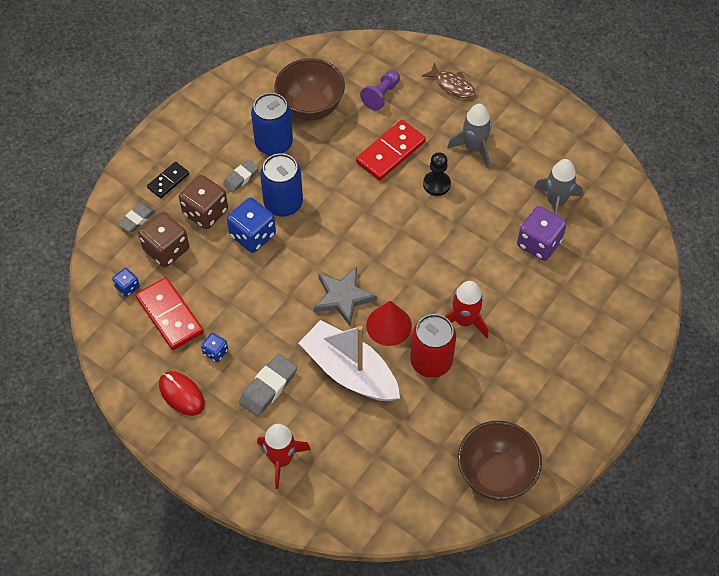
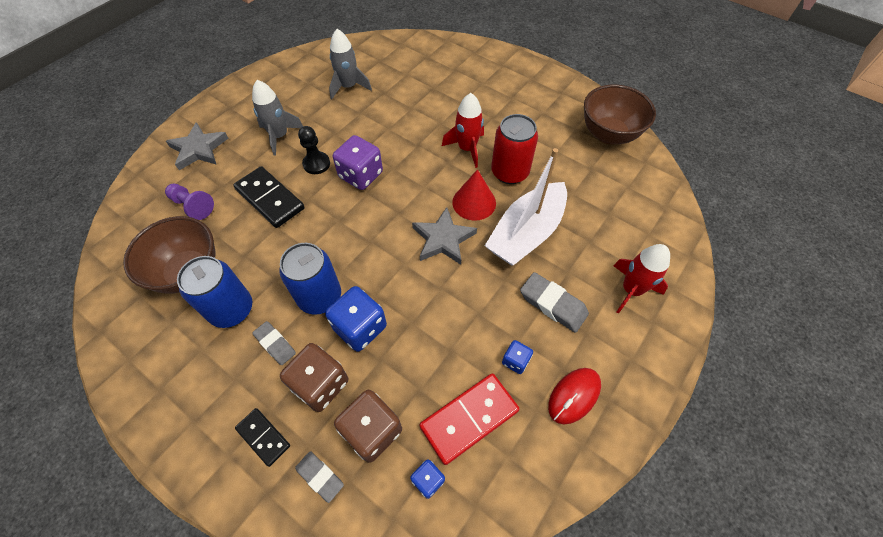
camera: 90 degrees left, 0 degrees up
red domino [356,120,426,180] -> black domino [233,166,305,228]
brown fish [422,62,475,98] -> grey star [166,122,229,170]
purple dice [517,206,567,261] -> purple dice moved to [333,135,383,190]

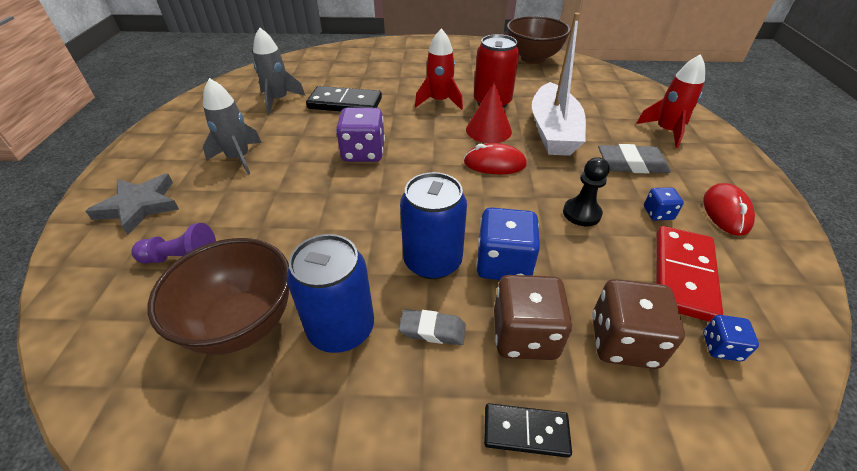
camera: 35 degrees left, 15 degrees down
black domino [233,166,305,228] -> black domino moved to [306,86,382,111]
grey eraser [295,451,344,503] -> none
black pawn [298,126,330,174] -> black pawn moved to [563,157,610,226]
grey star [412,207,477,265] -> red mouse [464,143,527,174]

